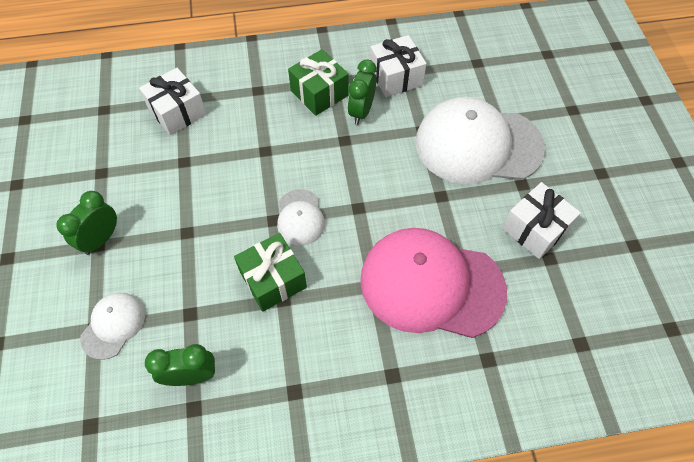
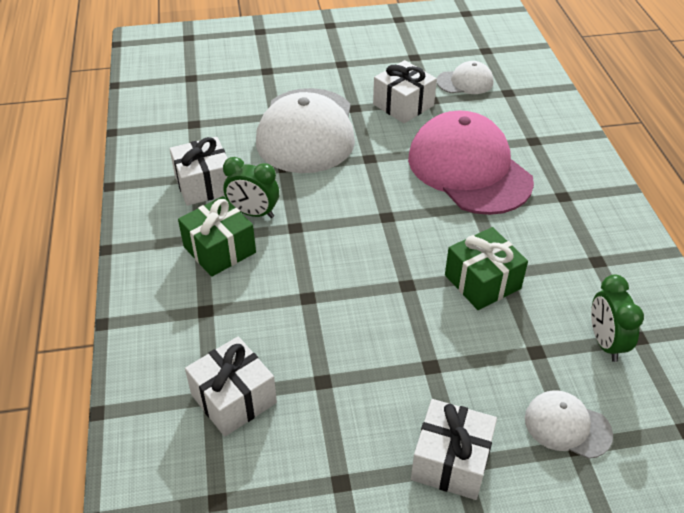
camera: 90 degrees left, 15 degrees down
green clock [56,191,117,255] -> white gift [411,399,497,500]
white cap [277,189,325,246] -> white cap moved to [437,61,493,94]
pink cap [360,228,507,338] -> pink cap turned 135 degrees clockwise [408,111,534,215]

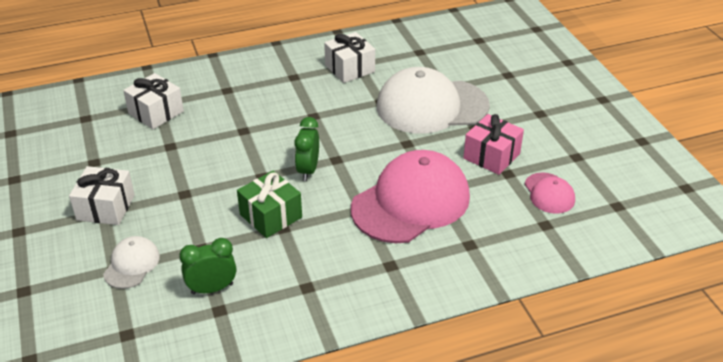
camera: 80 degrees right, 5 degrees down
green gift [178,196,256,277] -> none
green clock [223,157,279,218] -> green clock moved to [294,117,319,181]
white gift [373,60,437,123] -> pink gift [463,114,524,175]
white cap [437,61,493,94] -> pink cap [524,173,575,214]

